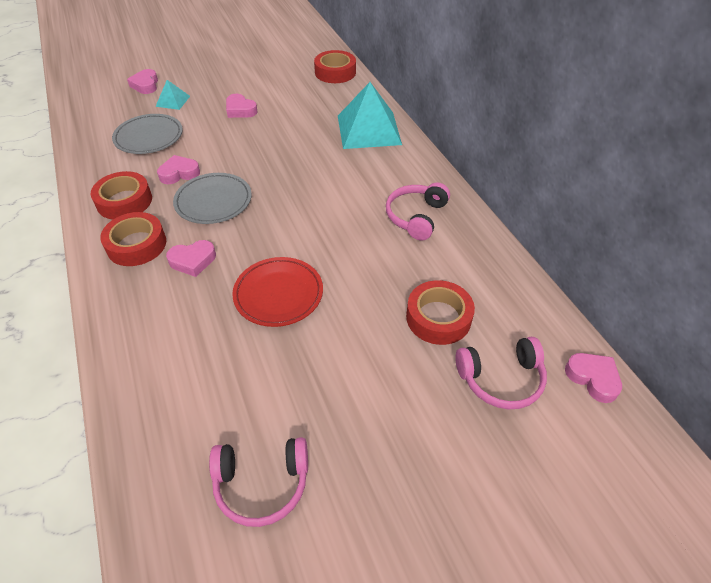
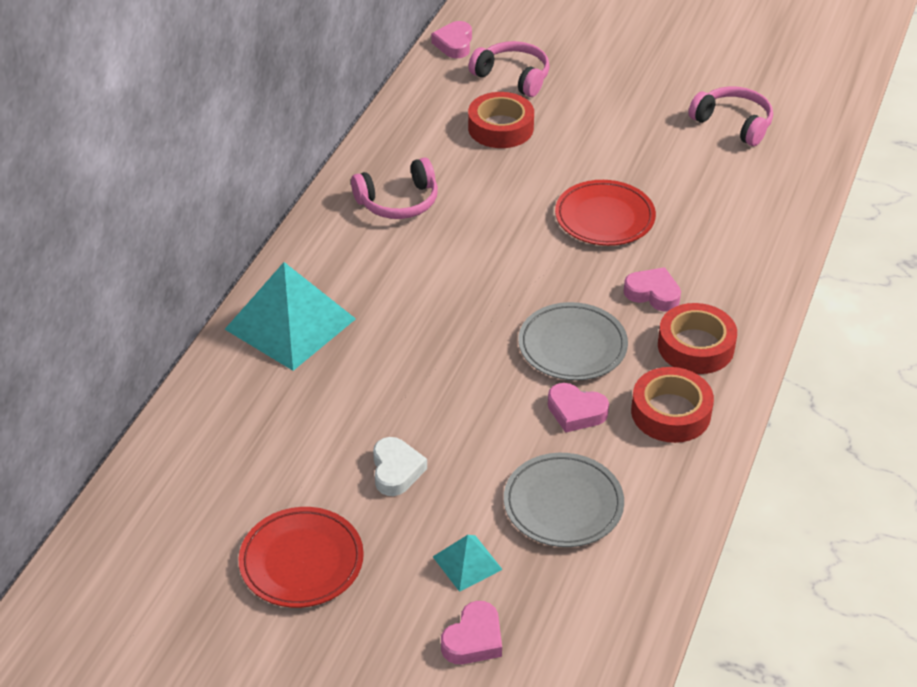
camera: 135 degrees left, 5 degrees down
pink heart [226,94,258,118] -> white heart [373,437,427,496]
red tape [314,50,356,83] -> none
none -> red plate [238,507,364,608]

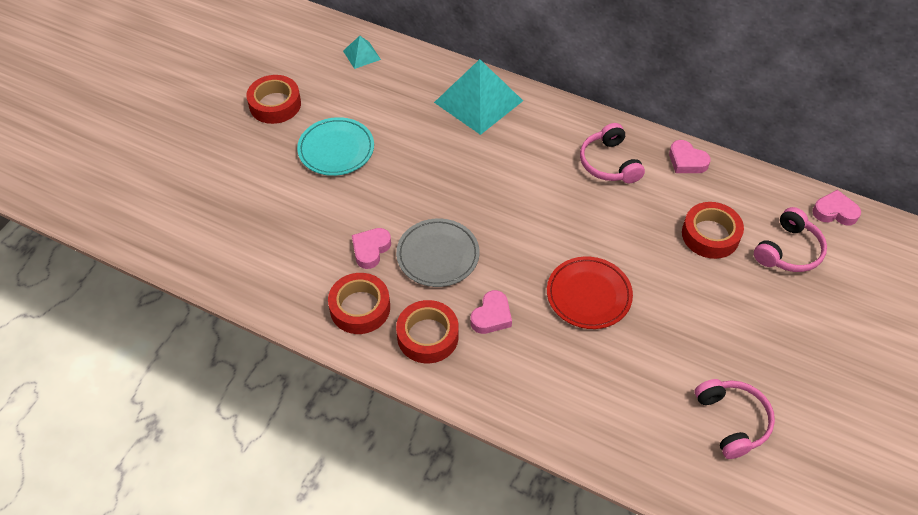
camera: 95 degrees right, 10 degrees up
red plate [238,507,364,608] -> red tape [246,75,301,124]
white heart [373,437,427,496] -> turquoise plate [297,117,374,176]
turquoise pyramid [433,535,503,592] -> turquoise pyramid moved to [343,36,381,69]
pink heart [441,601,502,664] -> pink heart moved to [669,140,711,173]
grey plate [504,453,624,547] -> none
pink headphones [688,86,773,146] -> pink headphones turned 60 degrees counterclockwise [695,379,775,459]

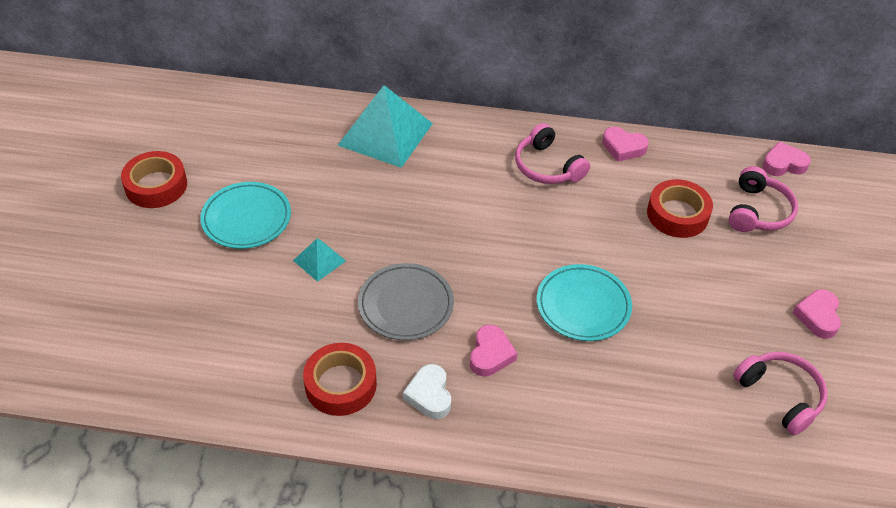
camera: 20 degrees left, 5 degrees down
turquoise pyramid [343,36,381,69] -> turquoise pyramid moved to [293,239,346,282]
pink heart [352,228,391,269] -> pink heart moved to [793,290,841,339]
red tape [396,300,459,363] -> white heart [403,364,451,419]
red plate [547,256,633,329] -> turquoise plate [536,264,632,341]

